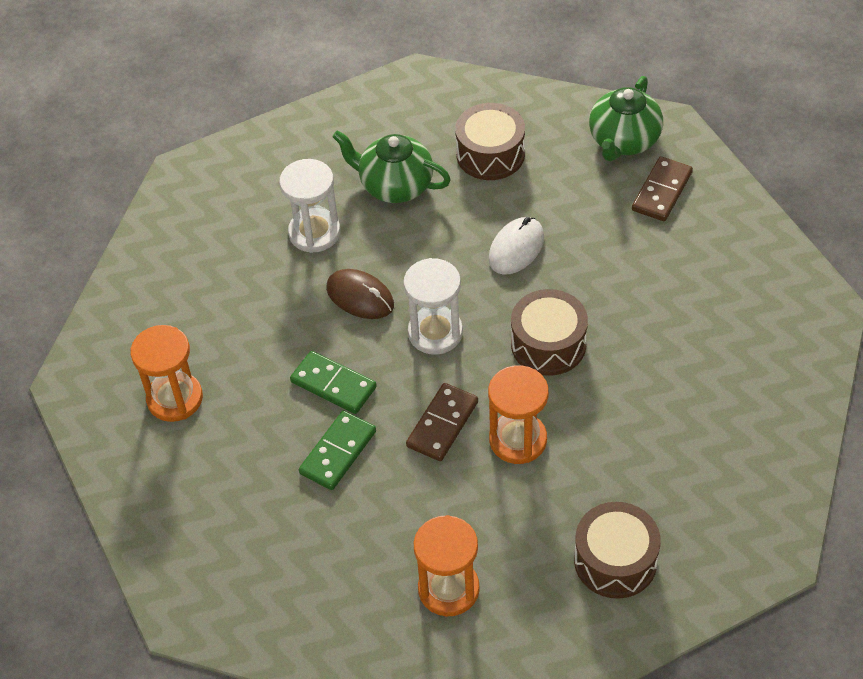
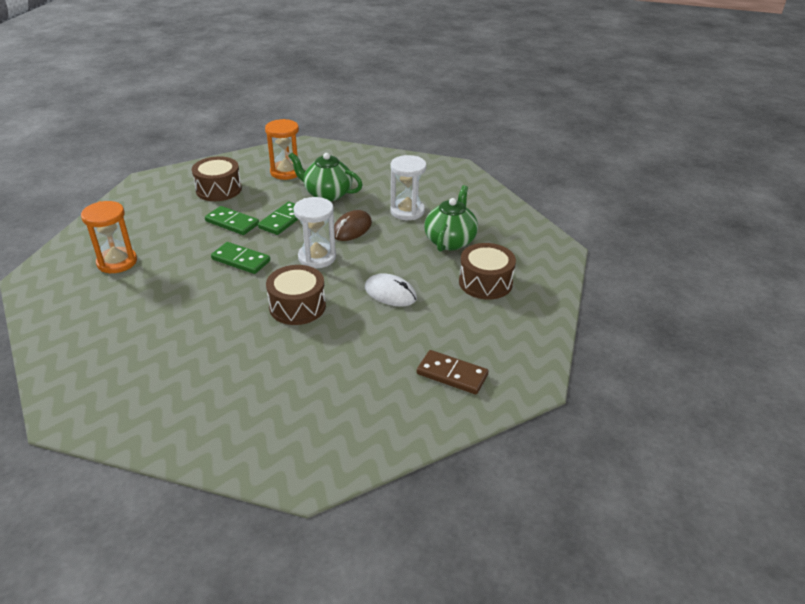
camera: 85 degrees right, 15 degrees down
brown domino [406,383,478,461] -> green domino [211,242,270,274]
orange hourglass [488,365,549,464] -> none
brown drum [574,502,661,599] -> brown drum moved to [192,156,242,201]
green teapot [589,76,663,161] -> green teapot moved to [289,153,363,201]

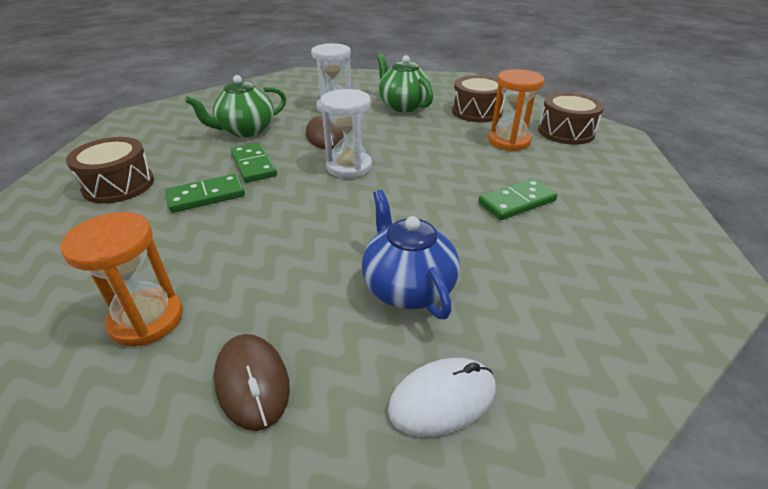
camera: 55 degrees left, 0 degrees up
green domino [211,242,270,274] -> green domino moved to [478,179,557,220]
orange hourglass [265,119,299,180] -> orange hourglass moved to [488,69,544,151]
brown drum [266,265,326,325] -> brown drum moved to [538,92,604,145]
white mouse [365,273,417,306] -> white mouse moved to [388,358,496,437]
brown domino [417,350,489,394] -> none
none -> brown mouse [214,334,290,431]
none -> blue teapot [362,190,460,319]

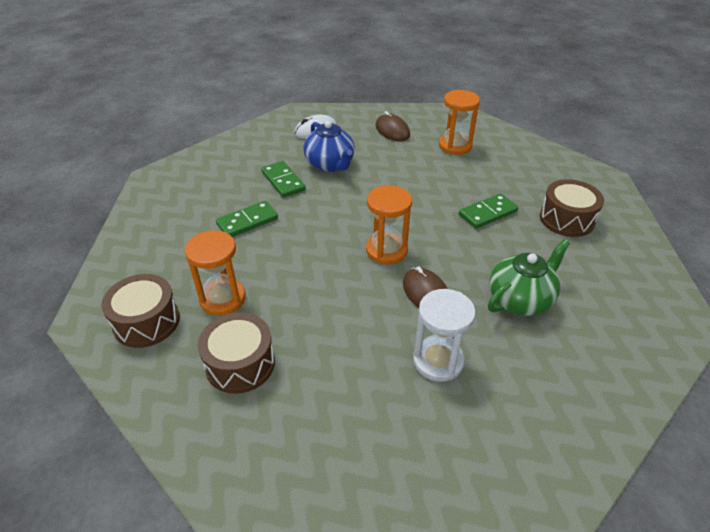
camera: 175 degrees right, 5 degrees up
green domino [231,143,277,183] -> green domino moved to [261,161,306,198]
white hourglass [320,89,372,178] -> orange hourglass [366,185,412,264]
green teapot [377,54,433,112] -> none

